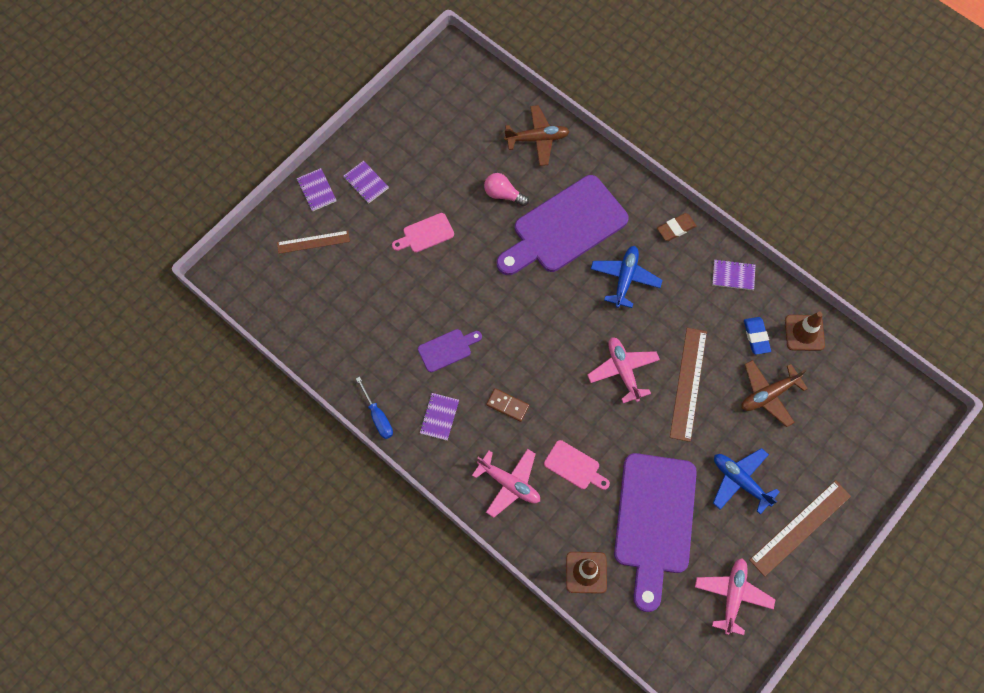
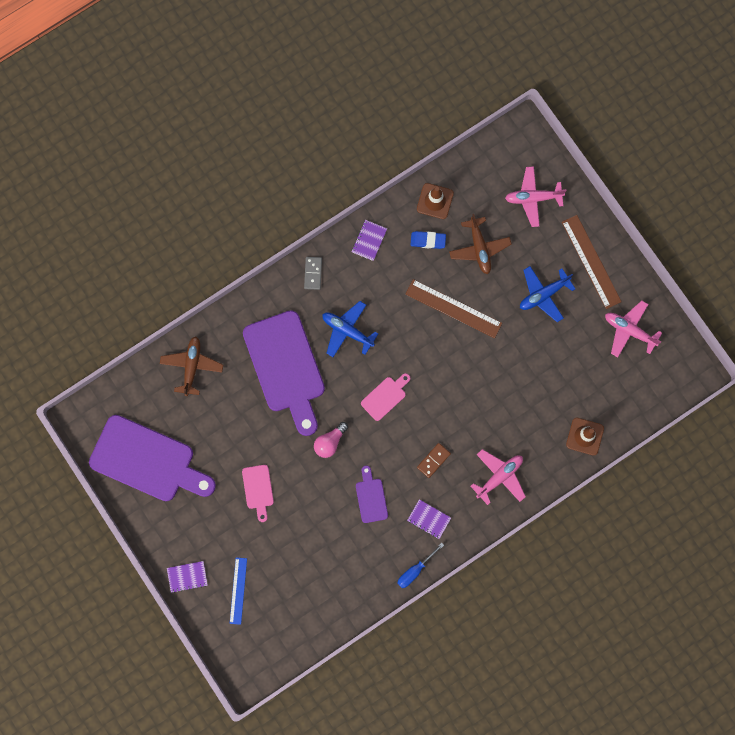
camera: 75 degrees left, 10 degrees up
brown ruler [277,231,350,254] -> blue ruler [230,557,247,625]
purple notebook [343,161,389,203] -> none
blue screwdriver [356,377,393,439] -> blue screwdriver turned 150 degrees clockwise [397,543,444,588]
pink light bulb [484,173,529,206] -> pink light bulb moved to [314,422,348,458]
pink cutting board [544,440,610,490] -> pink cutting board moved to [361,373,410,421]
pink plane [587,337,660,403] -> pink plane moved to [505,166,567,227]
purple cutting board [614,453,697,612] -> purple cutting board moved to [89,415,216,501]
brown eraser [657,213,697,241] -> grey domino [304,257,322,290]

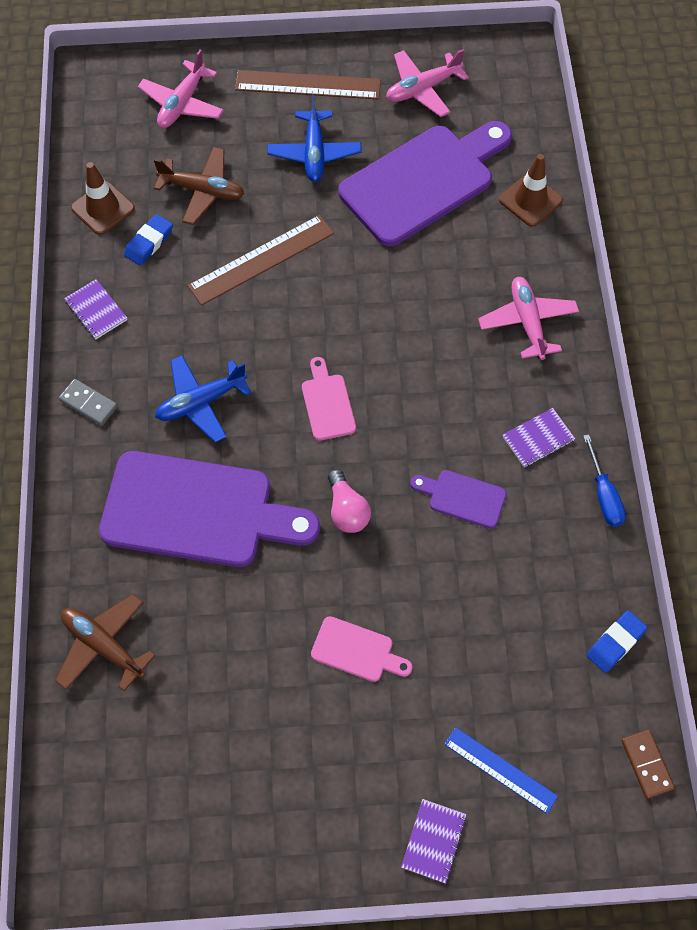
camera: 60 degrees left, 15 degrees down
purple cutting board [89,415,216,501] -> purple cutting board moved to [338,121,512,246]
brown domino [417,443,451,478] -> brown domino moved to [621,730,675,799]
none -> blue eraser [586,610,648,673]

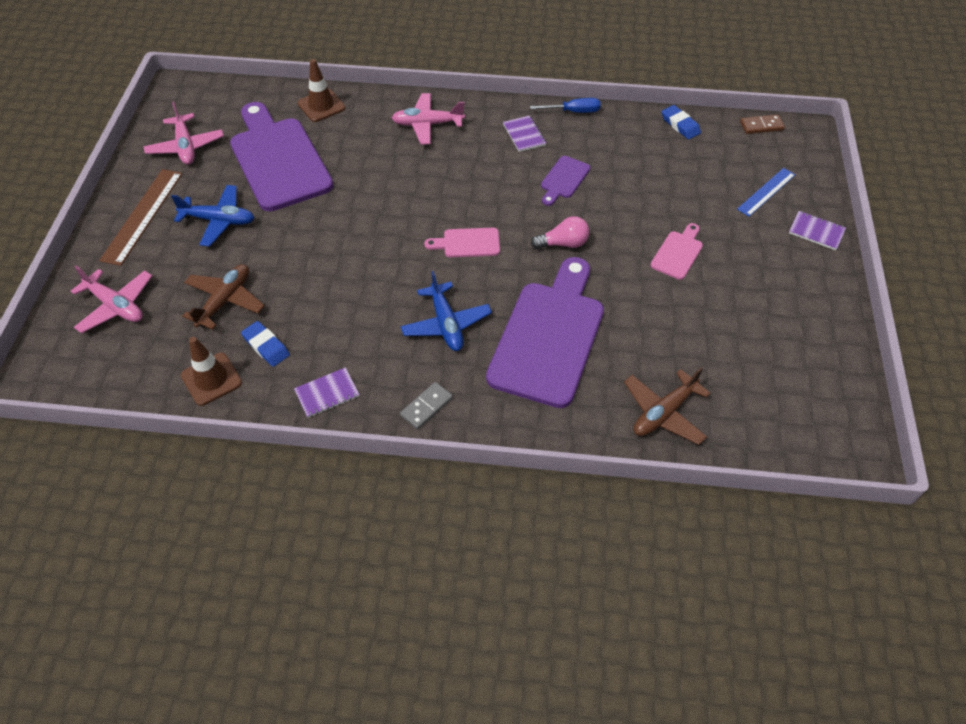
camera: 80 degrees left, 10 degrees down
brown ruler [188,215,334,306] -> none

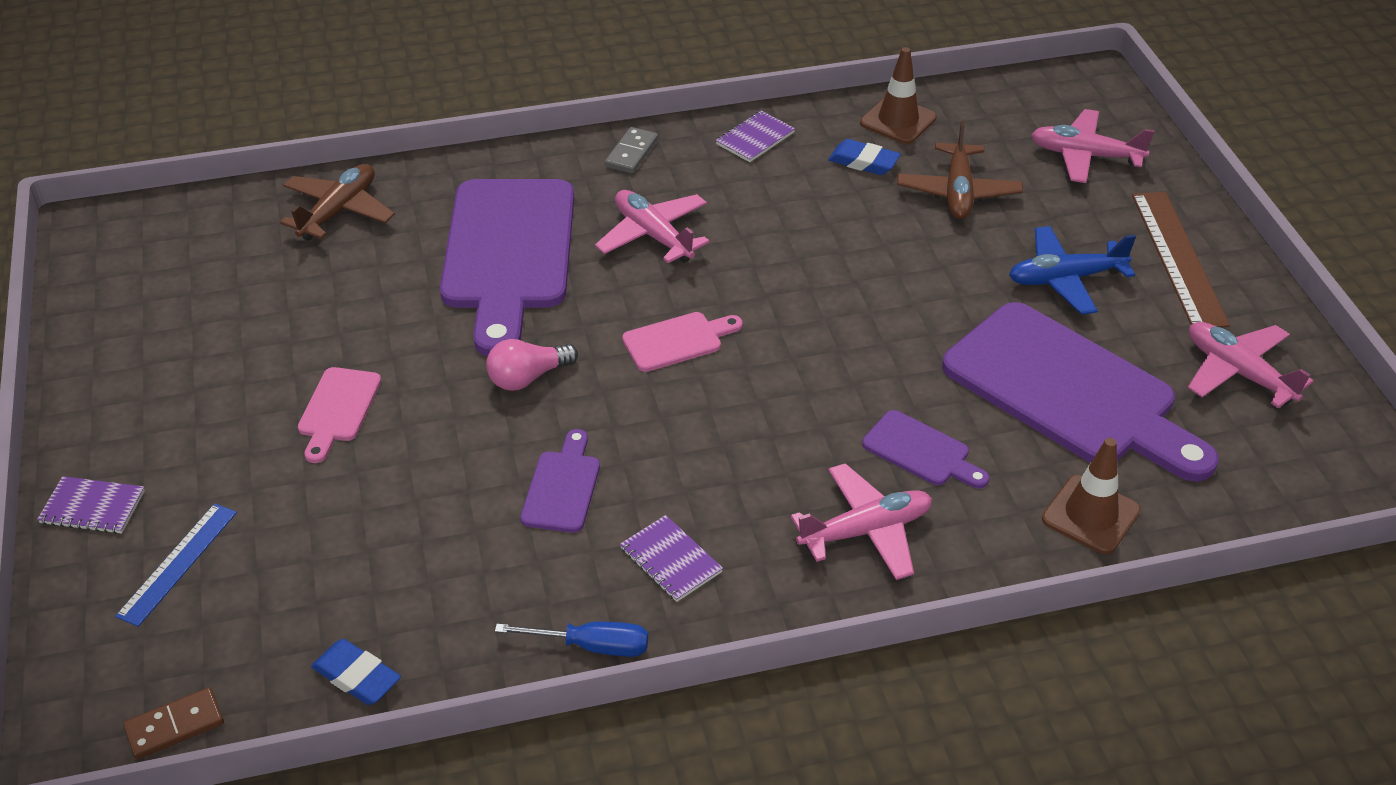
camera: 160 degrees right, 10 degrees down
blue plane [401,271,492,351] -> pink plane [595,190,710,263]
blue screwdriver [530,98,601,113] -> blue screwdriver turned 150 degrees counterclockwise [495,622,648,657]
none -> purple cutting board [862,410,989,489]

